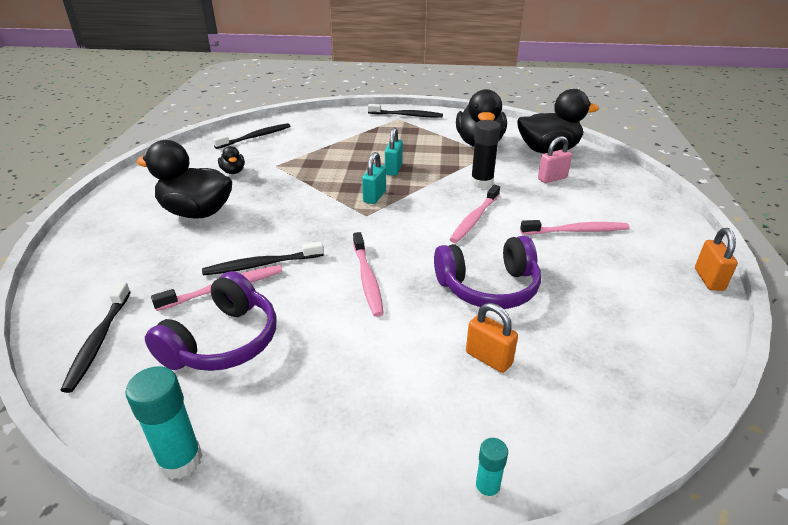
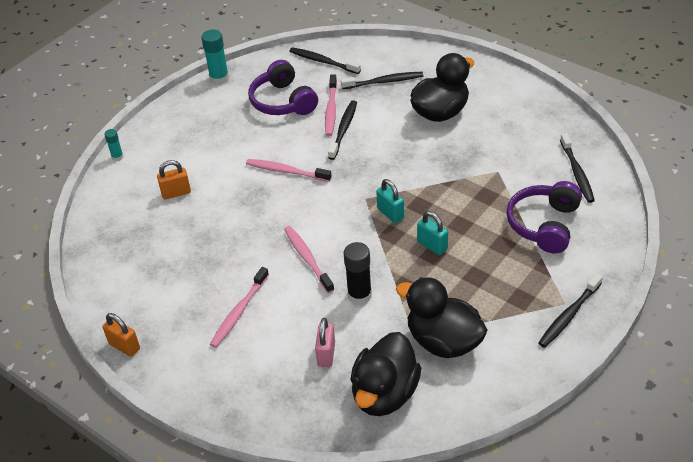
camera: 125 degrees right, 10 degrees up
black duck [218,146,245,174] -> none
purple headphones [434,236,541,309] -> purple headphones moved to [506,181,582,254]
none -> black toothbrush [341,72,423,89]

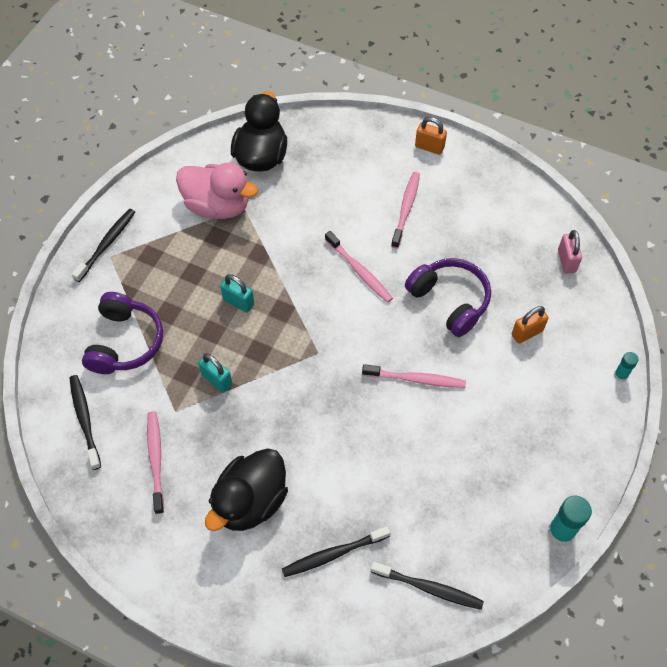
camera: 165 degrees right, 15 degrees up
orange padlock [103,313,140,357] -> orange padlock moved to [415,117,447,155]
purple headphones [248,60,318,115] -> purple headphones moved to [405,258,491,337]
pink padlock [315,318,335,367] -> pink padlock moved to [558,230,582,274]
pink toothbrush [325,74,337,136] -> pink toothbrush moved to [147,411,164,514]
black toothbrush [328,101,357,160] -> none
black glue stick [344,242,372,305] -> none
turquoise padlock [376,179,404,223] -> turquoise padlock moved to [198,353,232,393]
black duck [396,277,487,358] -> pink duck [176,163,258,219]

